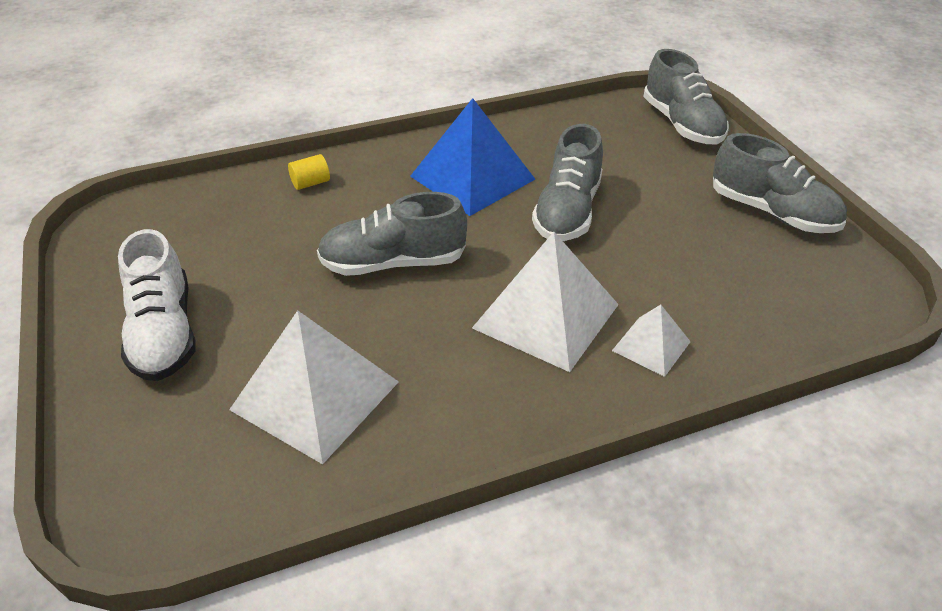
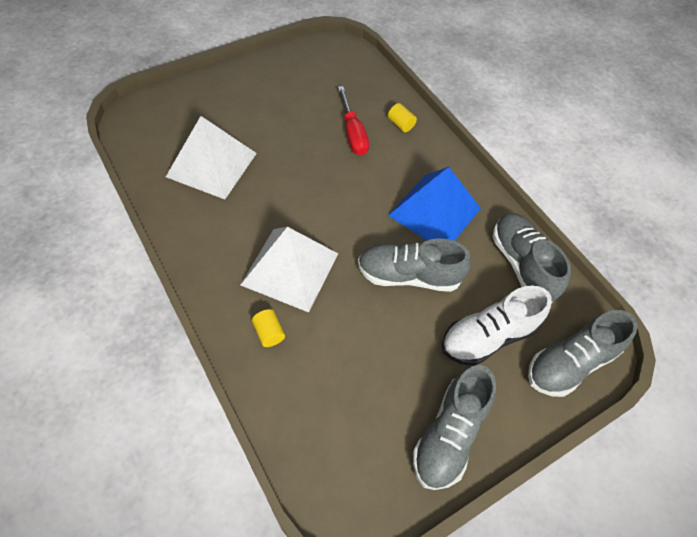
camera: 75 degrees right, 15 degrees up
white shoe [118,229,195,381] -> white shoe moved to [442,286,552,366]
grey shoe [317,192,467,276] -> grey shoe moved to [492,213,571,304]
white pyramid [612,305,691,377] -> yellow cylinder [252,309,285,347]
none -> red screwdriver [338,86,369,156]

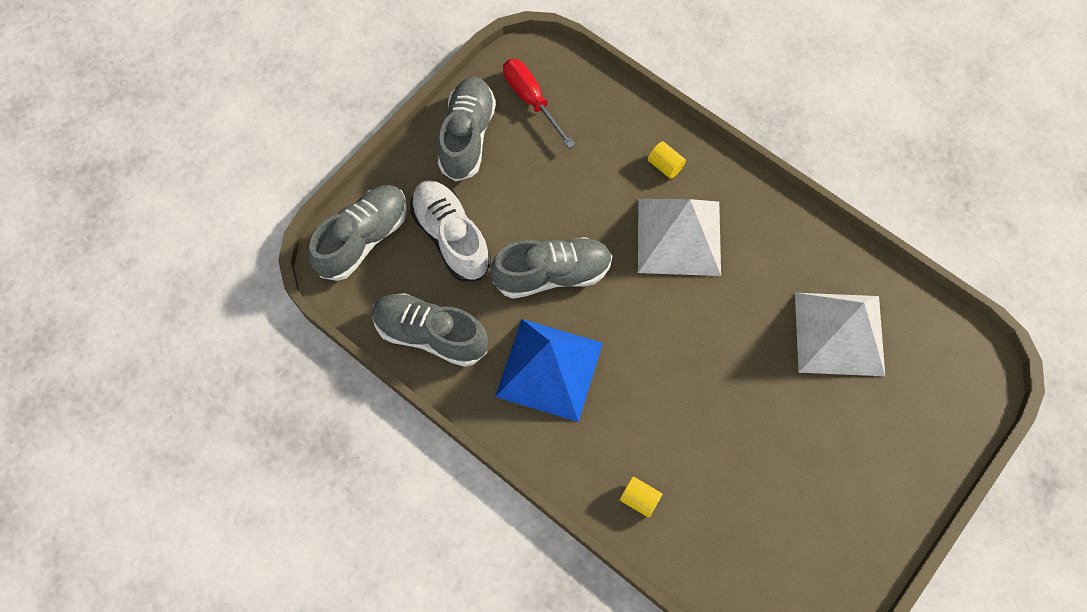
camera: 165 degrees right, 10 degrees up
red screwdriver [338,86,369,156] -> red screwdriver moved to [503,59,575,148]
white shoe [442,286,552,366] -> white shoe turned 75 degrees counterclockwise [410,180,491,282]
grey shoe [492,213,571,304] -> grey shoe turned 150 degrees clockwise [372,293,488,367]

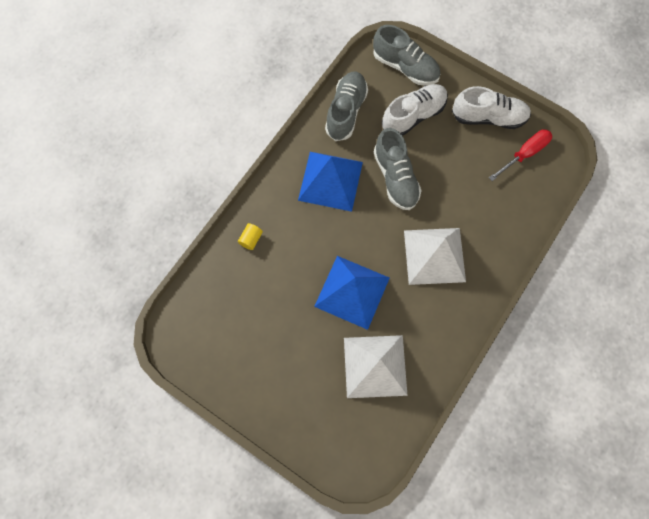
camera: 85 degrees right, 5 degrees up
grey shoe [438,77,496,181] -> white shoe [452,86,531,129]
yellow cylinder [648,141,686,179] -> none
none -> blue pyramid [314,256,390,330]

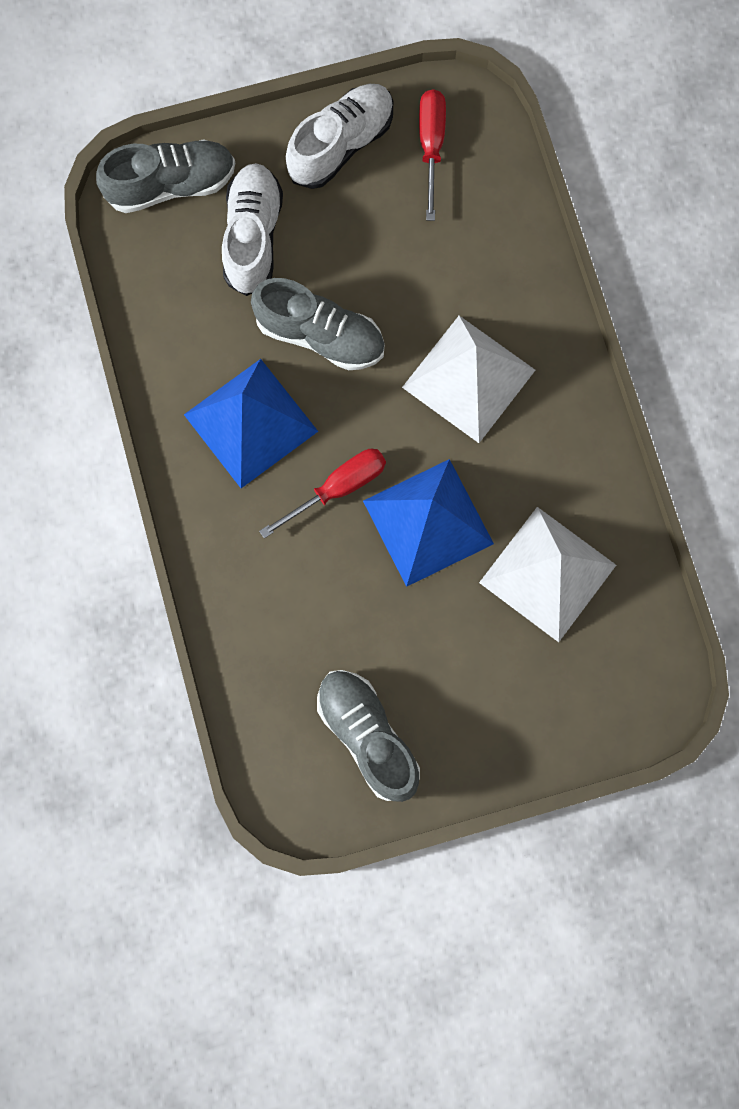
camera: 50 degrees left, 5 degrees up
yellow cylinder [238,223,263,250] -> none
grey shoe [325,72,368,141] -> grey shoe moved to [317,670,420,802]
none -> red screwdriver [259,449,386,538]

